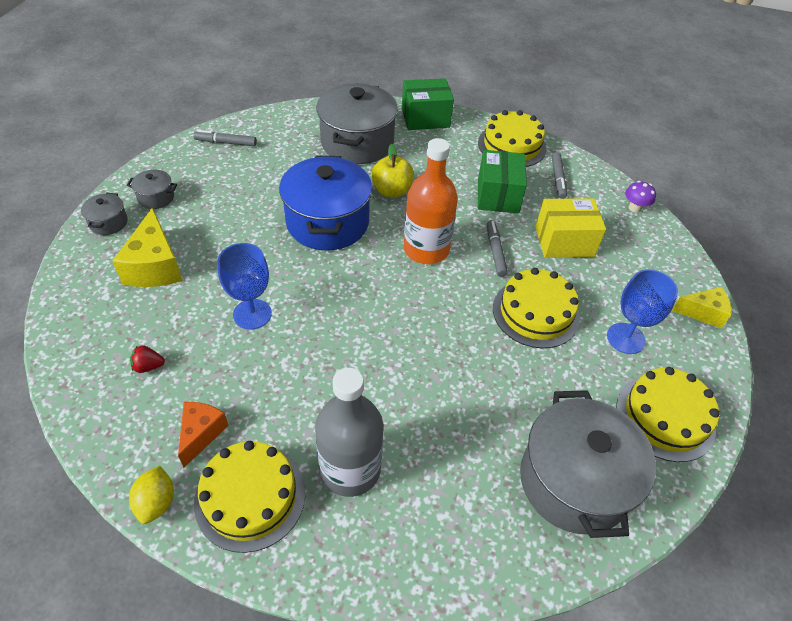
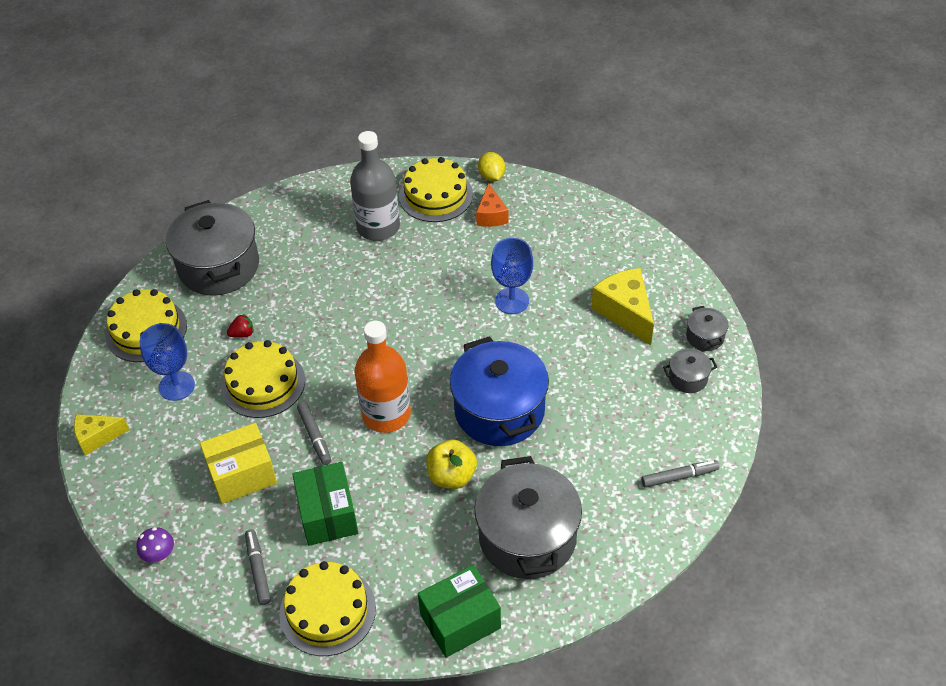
camera: 165 degrees right, 0 degrees up
red strawberry [130,345,165,373] -> red strawberry moved to [227,314,254,338]

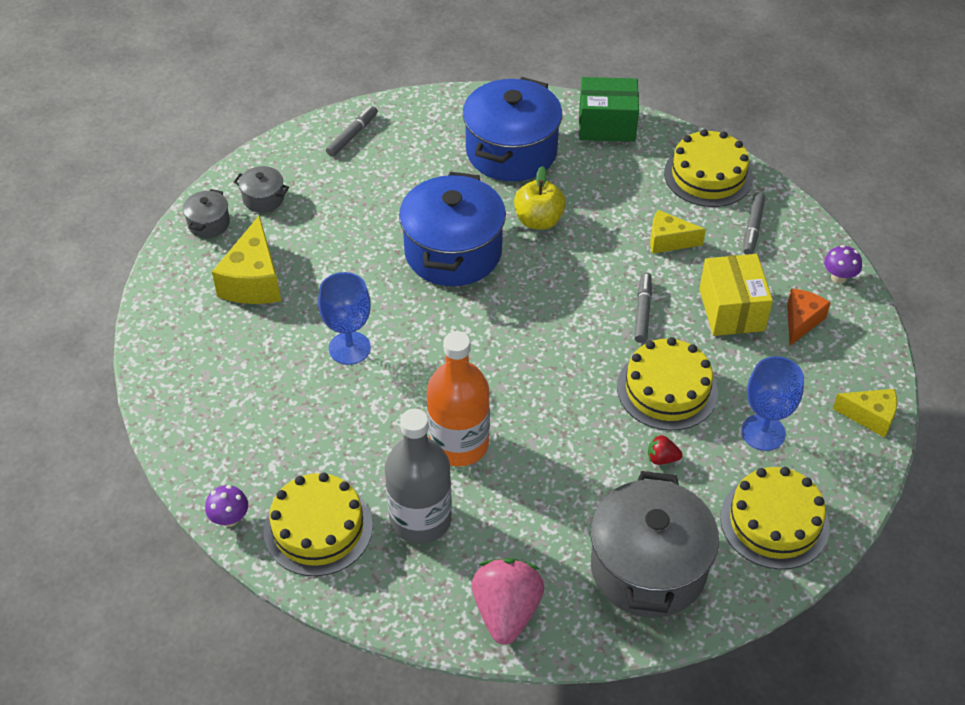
camera: 150 degrees left, 0 degrees up
yellow box [200,423,277,504] -> yellow box turned 75 degrees clockwise [699,254,773,336]
green box [292,462,358,546] -> yellow cheese [650,210,706,254]
orange bottle [355,321,411,433] -> orange bottle moved to [427,331,490,466]
grey pot [475,456,582,579] -> blue pot [462,77,563,182]
orange cheese [476,183,508,227] -> orange cheese moved to [787,288,831,346]
yellow lemon [478,152,505,181] -> purple mushroom [205,485,248,527]
grey marker [641,460,719,488] -> grey marker turned 105 degrees clockwise [326,106,378,157]
none -> pink strawberry [472,558,544,645]

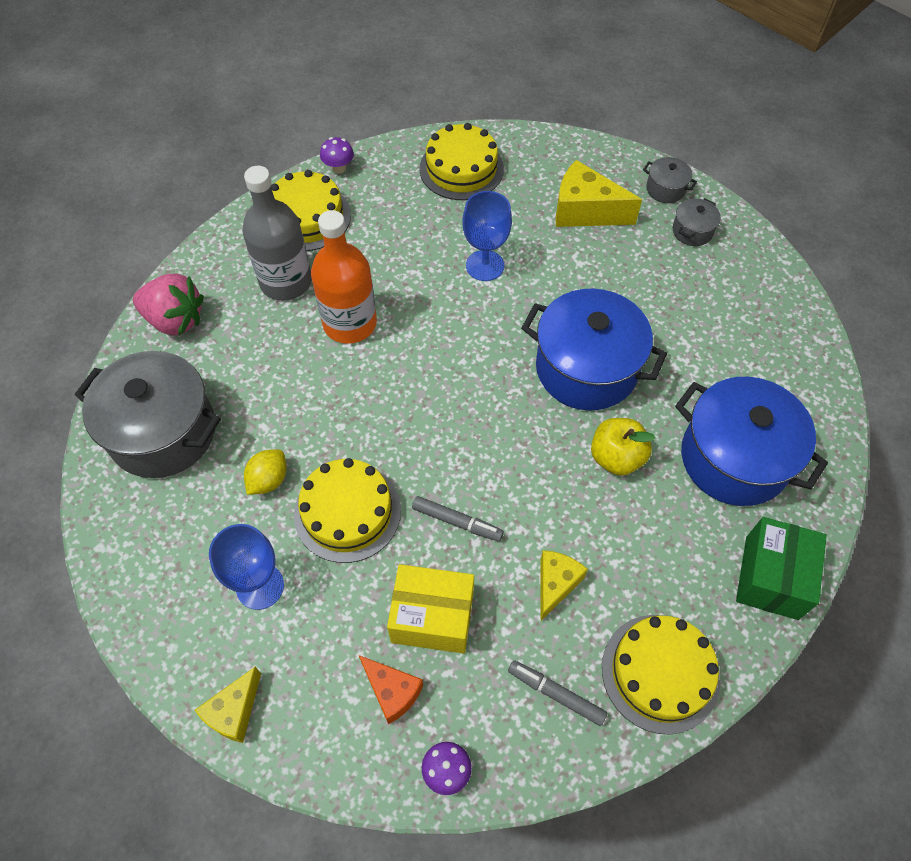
camera: 105 degrees right, 10 degrees up
grey marker [326,106,378,157] -> none
red strawberry [648,435,683,465] -> yellow lemon [244,449,287,495]
yellow cake [720,467,830,569] -> yellow cake moved to [419,123,504,200]

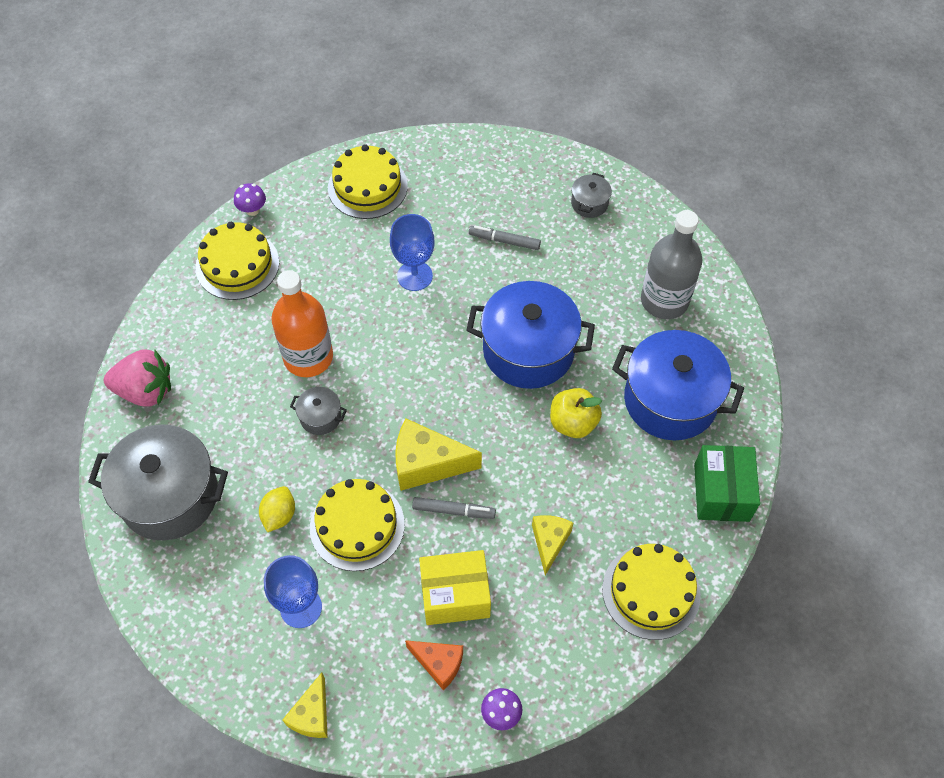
camera: 15 degrees left, 0 degrees up
grey bottle [242,166,312,301] -> grey bottle moved to [641,210,702,319]
grey marker [508,660,607,726] -> grey marker moved to [469,226,541,250]
yellow cheese [556,160,642,227] -> yellow cheese moved to [395,418,482,491]
grey pot [643,157,697,203] -> grey pot moved to [290,387,347,435]

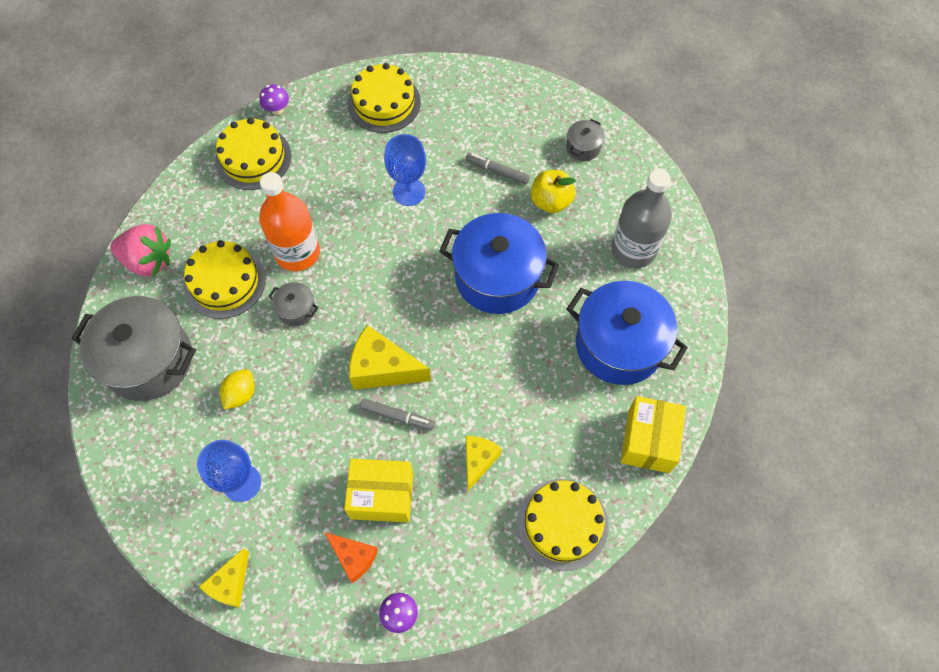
camera: 10 degrees right, 5 degrees up
yellow cake [310,479,405,571] -> yellow cake moved to [184,240,266,319]
yellow apple [550,388,602,438] -> yellow apple moved to [531,170,576,213]
green box [694,445,760,522] -> yellow box [621,396,686,473]

